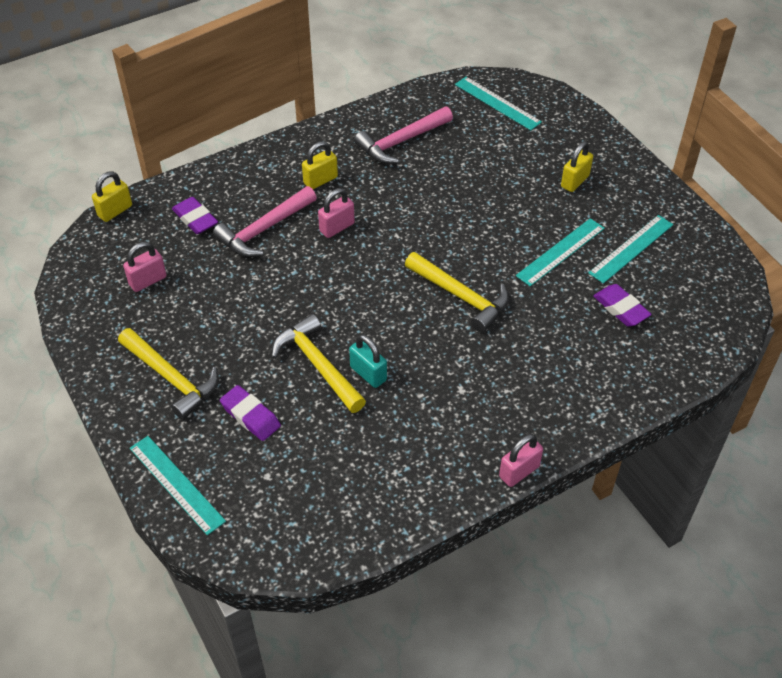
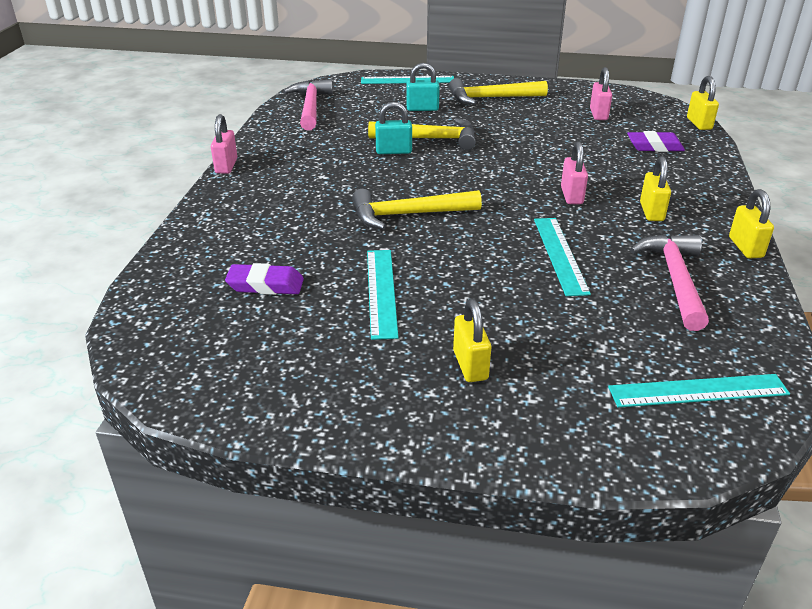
camera: 130 degrees right, 15 degrees down
pink hammer [213,186,317,257] -> pink hammer moved to [283,79,333,130]
purple eraser [220,385,281,441] -> turquoise padlock [407,63,440,111]
turquoise ruler [588,215,673,284] -> turquoise ruler moved to [534,218,591,296]
none -> yellow padlock [729,189,774,259]

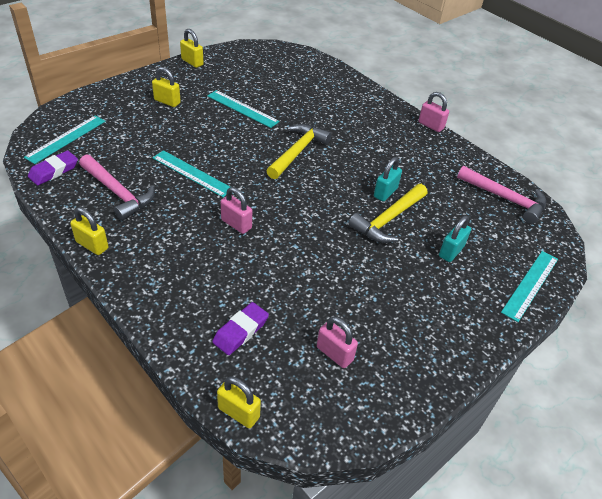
camera: 125 degrees right, 10 degrees up
purple eraser [225,263,304,295] -> purple eraser moved to [28,150,78,185]
yellow hammer [449,78,548,105] -> none
yellow padlock [640,156,671,221] -> yellow padlock moved to [180,29,204,68]

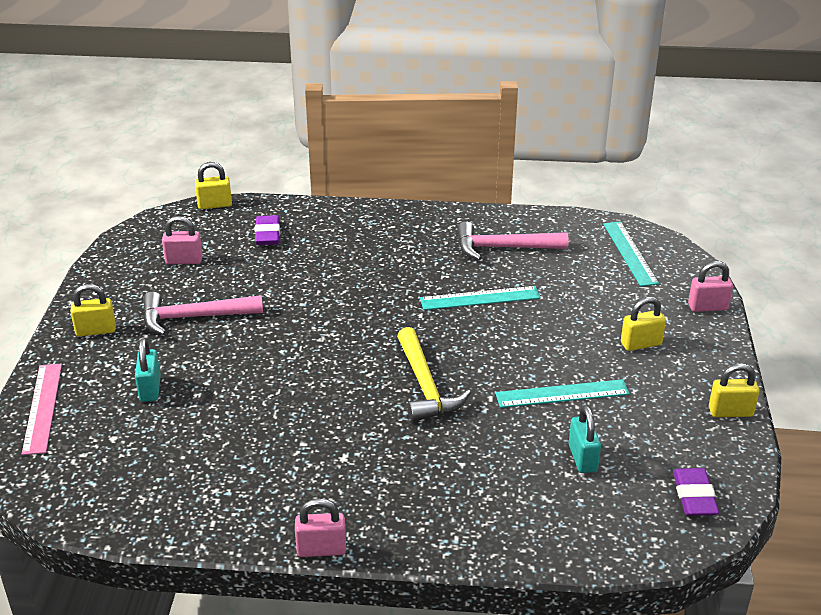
camera: 140 degrees right, 10 degrees down
purple eraser [28,150,78,185] -> purple eraser moved to [673,468,719,516]
yellow padlock [70,207,109,255] -> yellow padlock moved to [70,284,116,337]
pink padlock [221,187,252,234] -> pink padlock moved to [688,261,733,312]
yellow hammer [348,184,427,243] -> none
turquoise padlock [374,157,402,201] -> turquoise padlock moved to [569,405,601,473]
pink hammer [457,166,546,224] -> pink hammer moved to [143,292,263,335]
turquoise ruler [501,251,558,322] -> pink ruler [22,364,62,455]

